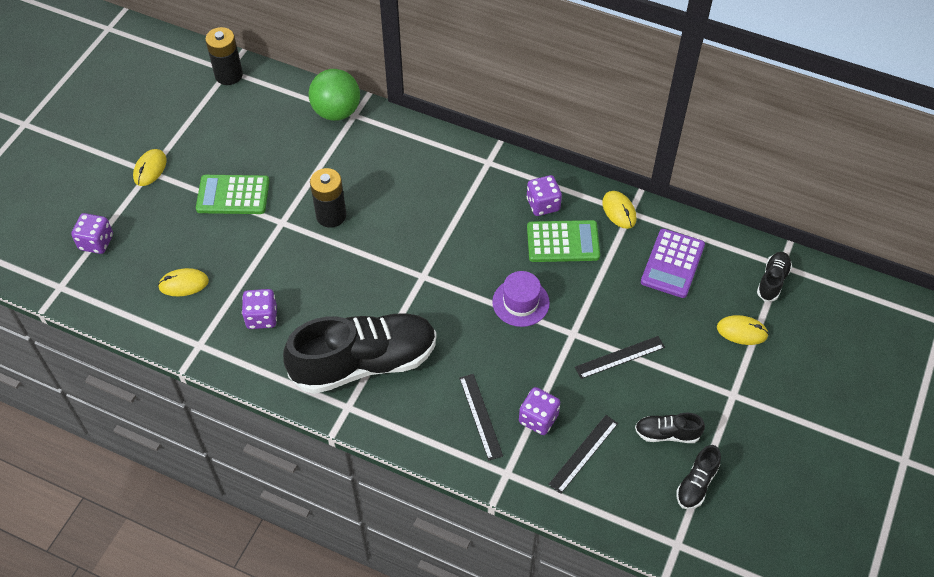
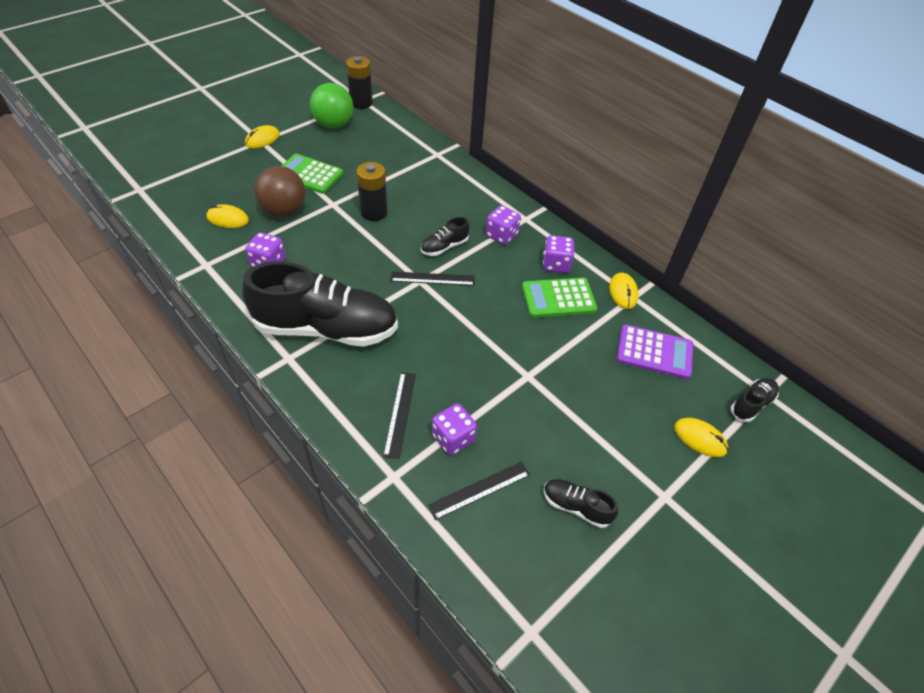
camera: 20 degrees right, 5 degrees down
purple dice [71,213,113,254] -> purple dice moved to [486,205,521,245]
green ball [309,69,360,121] -> green ball moved to [310,83,353,129]
purple hat [492,271,550,327] -> none
green calculator [527,220,600,262] -> green calculator turned 150 degrees clockwise [522,278,597,318]
black ruler [575,336,665,379] -> black ruler moved to [390,271,475,286]
purple calculator [641,229,705,298] -> purple calculator turned 120 degrees counterclockwise [616,324,693,379]
black shoe [676,445,721,509] -> black shoe moved to [421,217,469,256]
none -> brown ball [254,166,306,217]

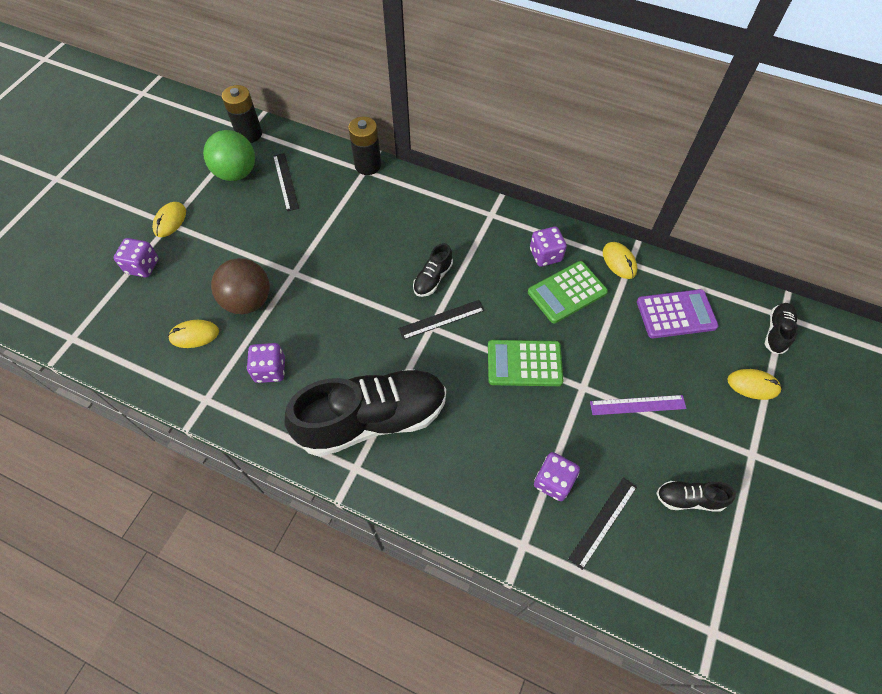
camera: 20 degrees left, 10 degrees up
green calculator [282,154,343,194] -> green calculator moved to [488,340,564,386]
black battery [356,162,388,221] -> black battery moved to [348,117,381,175]
black ruler [383,372,416,459] -> black ruler moved to [273,153,299,211]
purple dice [486,205,521,245] -> purple dice moved to [114,238,159,277]
none -> purple ruler [590,395,687,415]

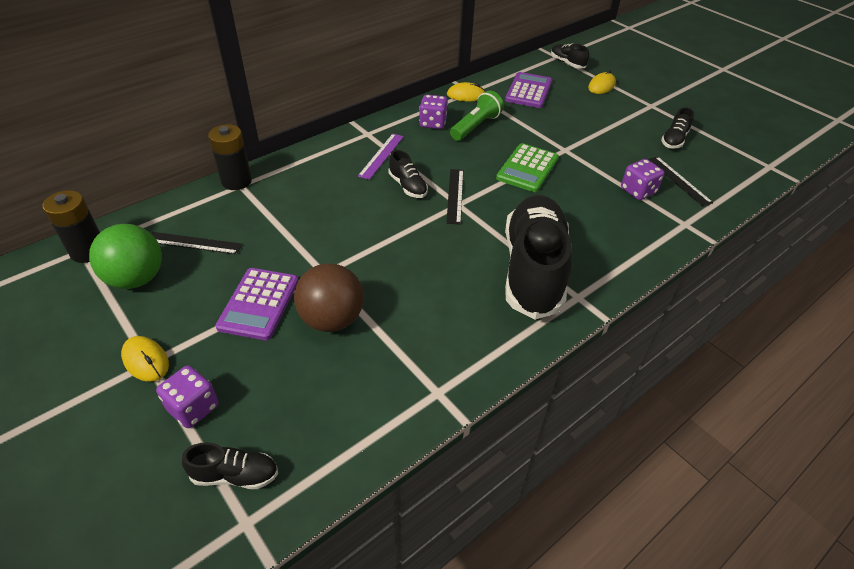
camera: 65 degrees left, 15 degrees down
yellow mouse [168,320,219,348] -> none
purple dice [247,343,285,383] -> none
green calculator [528,261,608,323] -> green flashlight [450,90,504,141]
purple ruler [590,395,687,415] -> purple ruler moved to [358,134,404,180]
none -> black shoe [182,442,278,489]
none -> purple calculator [216,268,298,340]

